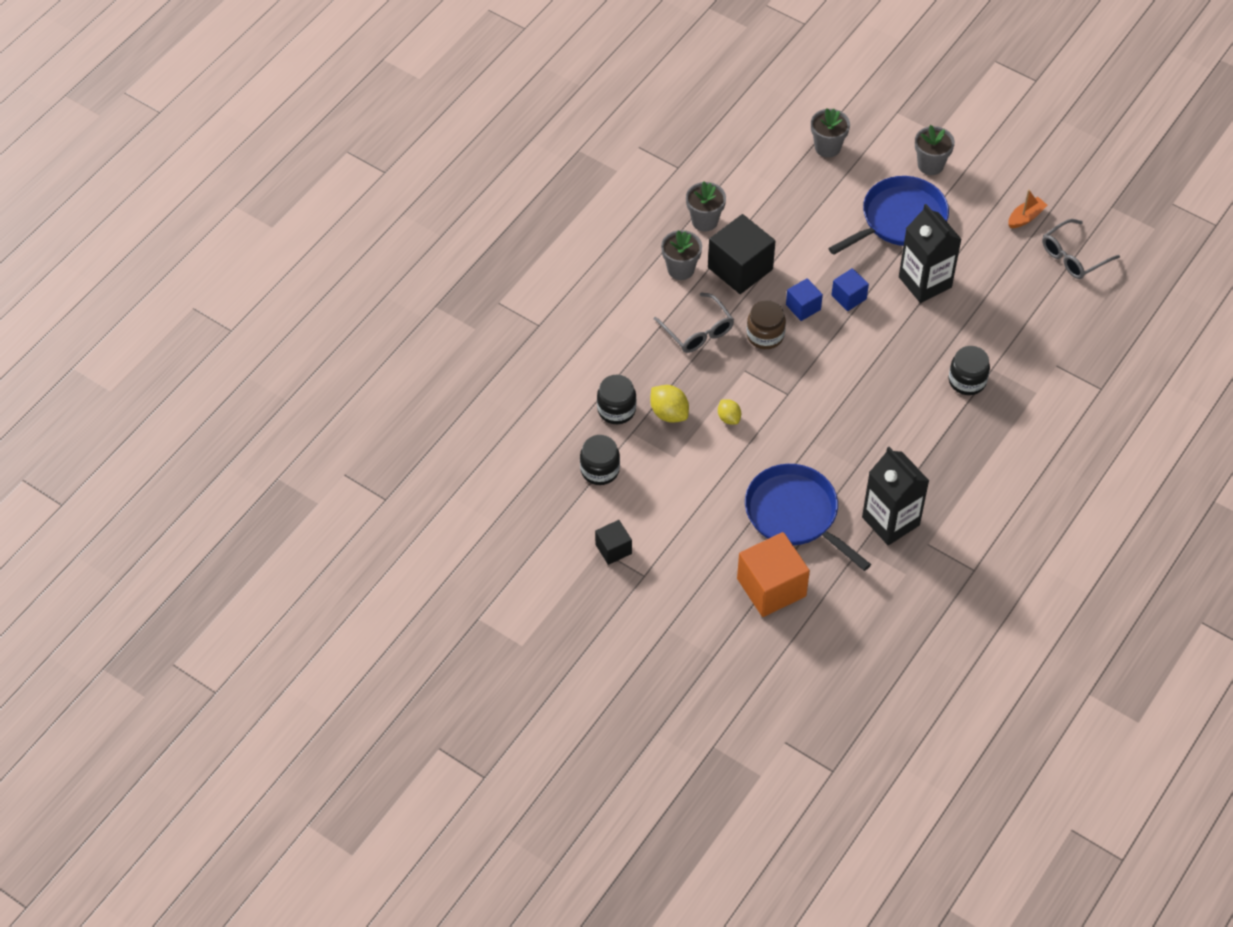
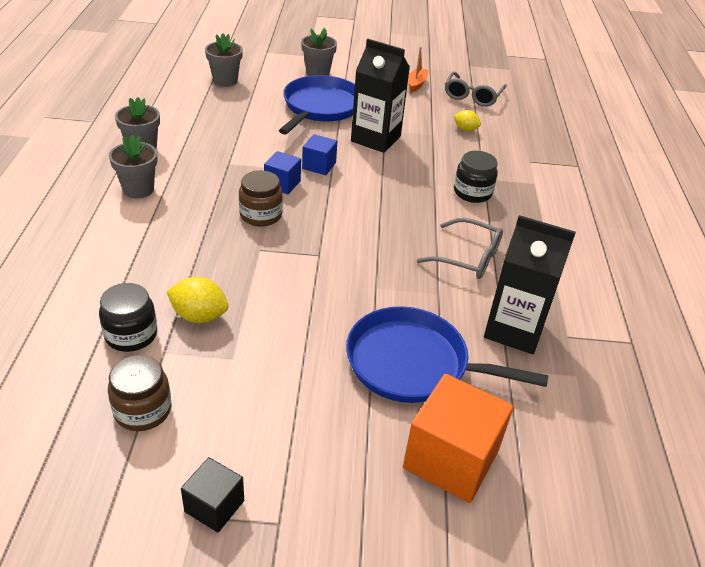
camera: 35 degrees left, 15 degrees down
black jar [580,435,620,485] -> brown jar [108,355,171,431]
grey glasses [654,292,734,353] -> grey glasses moved to [417,218,503,279]
black cube [708,214,776,294] -> none
yellow lemon [718,399,741,425] -> yellow lemon moved to [453,110,481,131]

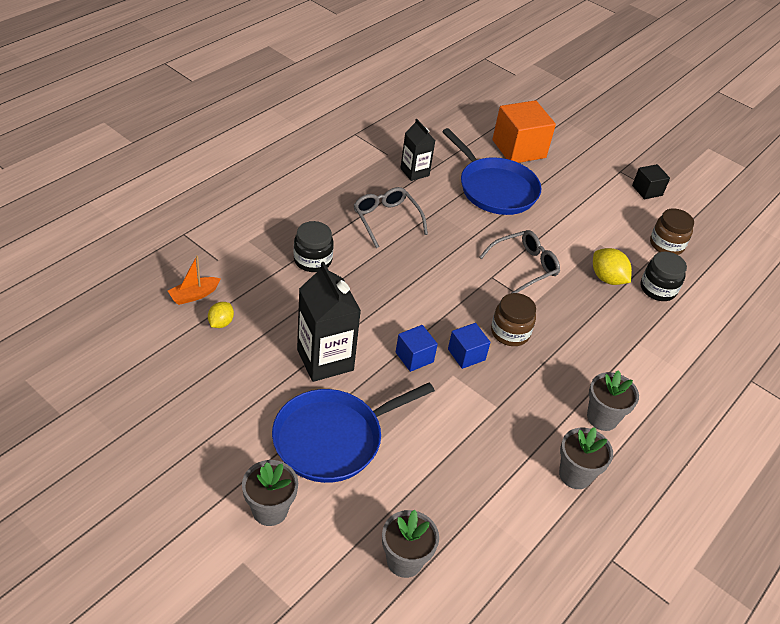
camera: 145 degrees left, 5 degrees up
orange boat [408,46,429,92] -> orange boat moved to [168,255,221,305]
grey glasses [445,72,507,107] -> grey glasses moved to [480,230,560,293]
yellow lemon [453,110,481,131] -> yellow lemon turned 45 degrees clockwise [208,302,234,328]
black carton [484,215,576,354] -> black carton [400,119,435,181], size x0.61

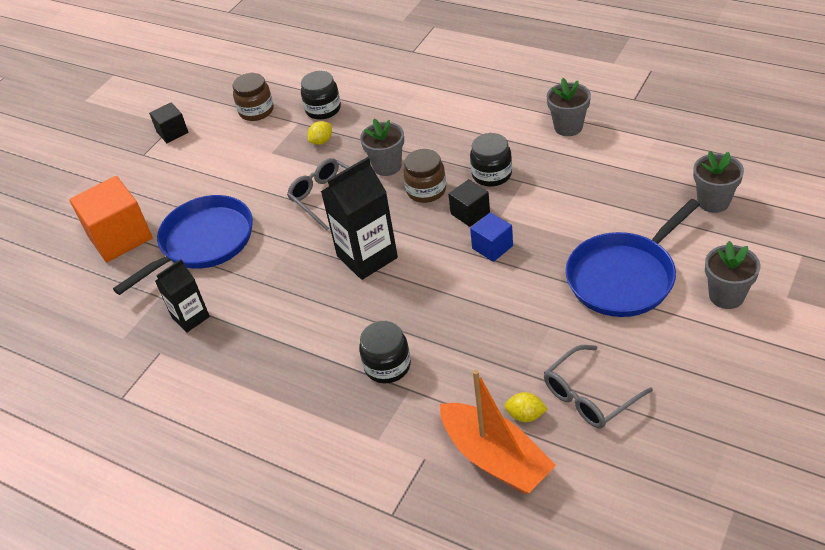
camera: 90 degrees left, 0 degrees up
orange boat [168,255,221,305] -> orange boat [440,369,556,494], size x1.96
blue pan [272,382,435,483] -> blue pan turned 90 degrees clockwise [566,199,700,317]
black carton [297,262,361,382] -> black carton moved to [321,157,398,280]
grey glasses [354,187,428,248] -> grey glasses moved to [544,345,653,429]
blue cube [448,323,491,369] -> black cube [448,179,490,227]
grey flower pot [587,370,639,431] -> grey flower pot moved to [360,119,404,176]
yellow lemon [593,248,632,285] -> yellow lemon [308,121,332,145], size x0.64
none -> black jar [470,133,512,187]

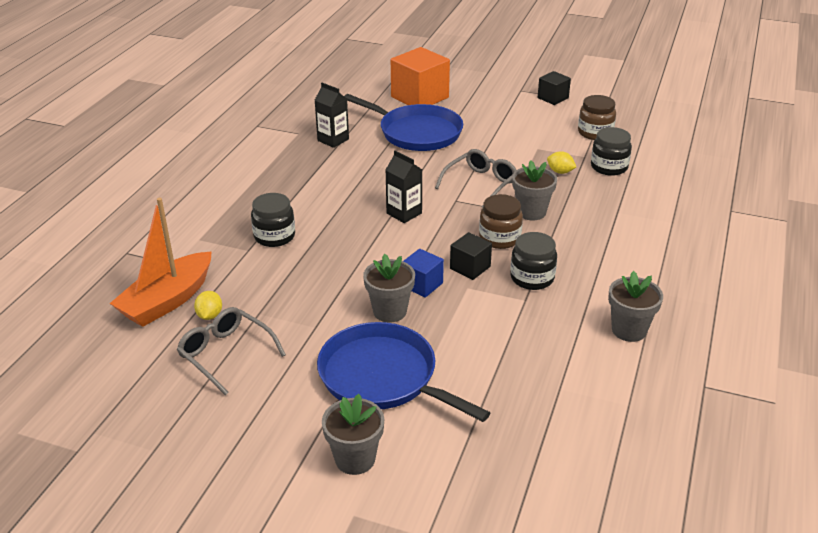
camera: 75 degrees right, 10 degrees down
black carton [321,157,398,280] -> black carton [386,150,422,223], size x0.61
grey flower pot [693,151,744,213] -> grey flower pot moved to [363,254,415,323]

